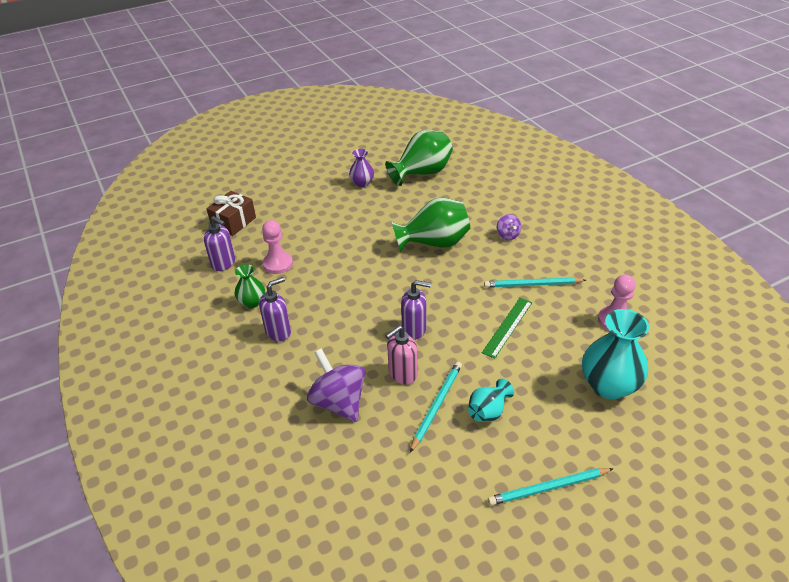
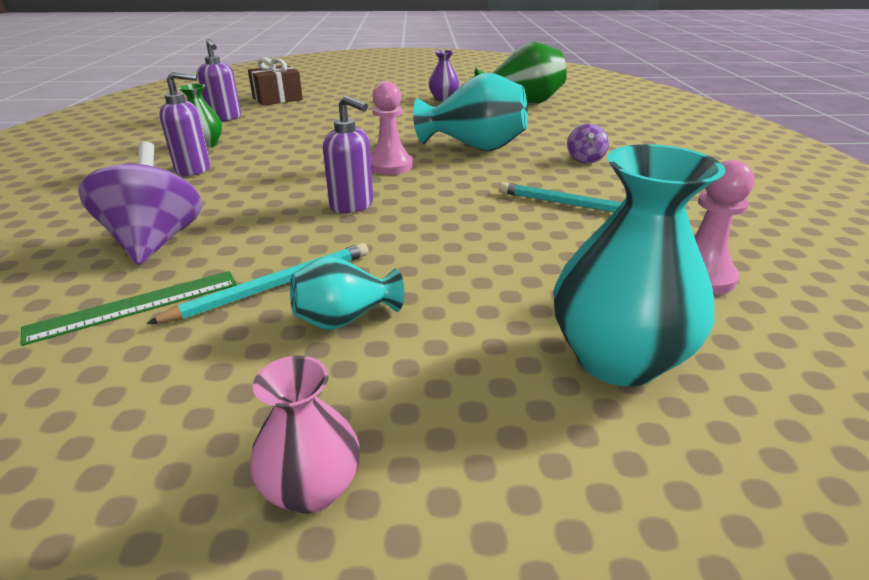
camera: 25 degrees right, 10 degrees down
pink pawn [262,220,293,274] -> pink pawn moved to [371,81,413,175]
pink soap dispenser [385,325,417,384] -> none
green vase [392,197,470,252] -> turquoise vase [413,73,528,151]
green ruler [482,298,532,359] -> green ruler moved to [21,271,237,346]
turquoise pencil [488,468,614,506] -> pink vase [250,356,360,514]

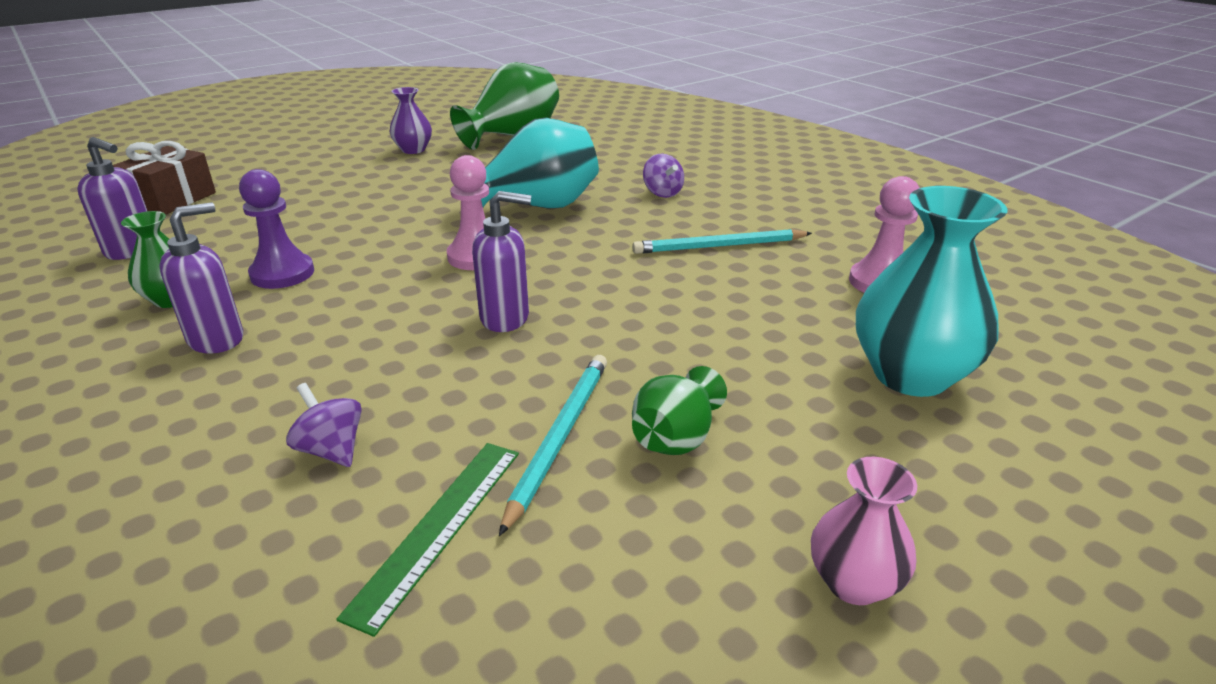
camera: 35 degrees left, 0 degrees up
purple spinning top [78,141,202,265] -> purple spinning top [286,383,362,467], size x0.52
turquoise vase [290,256,404,330] -> green vase [632,366,727,455]
none -> purple pawn [239,169,314,289]

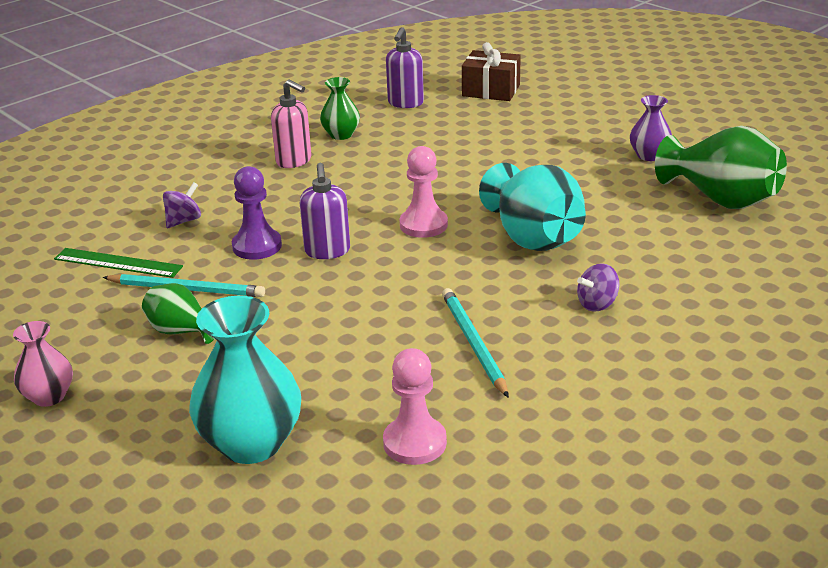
camera: 85 degrees right, 0 degrees up
purple soap dispenser [159,202,243,354] -> pink soap dispenser [271,80,311,168]
purple pawn [239,169,314,289] -> purple pawn moved to [232,166,282,260]

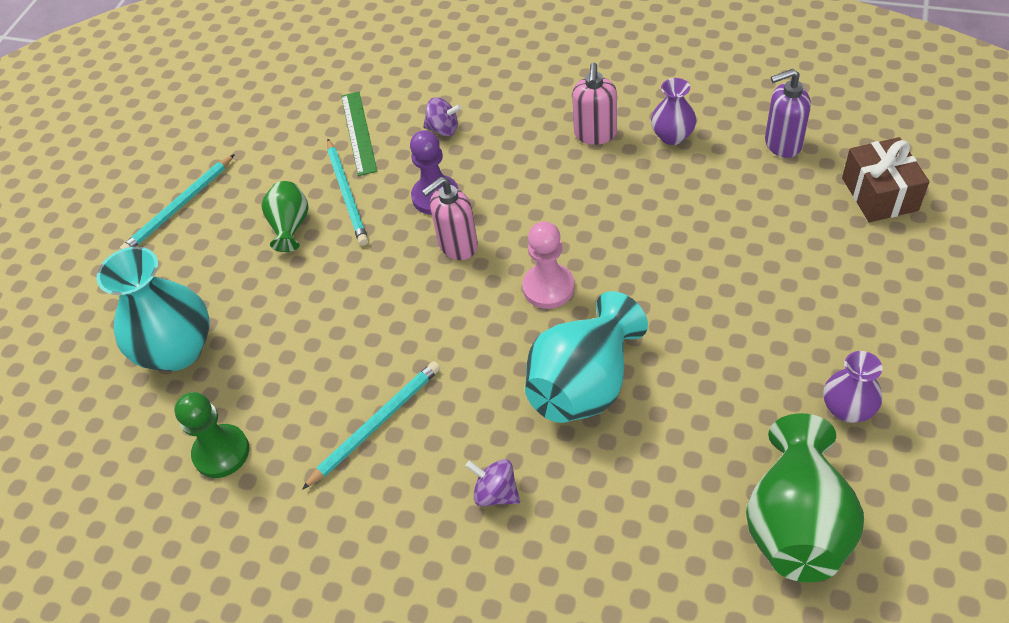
camera: 65 degrees right, 20 degrees up
pink vase [13,321,73,407] -> turquoise pencil [120,154,235,250]
purple soap dispenser [300,163,350,259] -> pink soap dispenser [422,177,478,260]
green vase [320,77,360,140] -> purple vase [651,78,696,145]
pink pawn [383,348,447,465] -> green pawn [174,392,249,478]

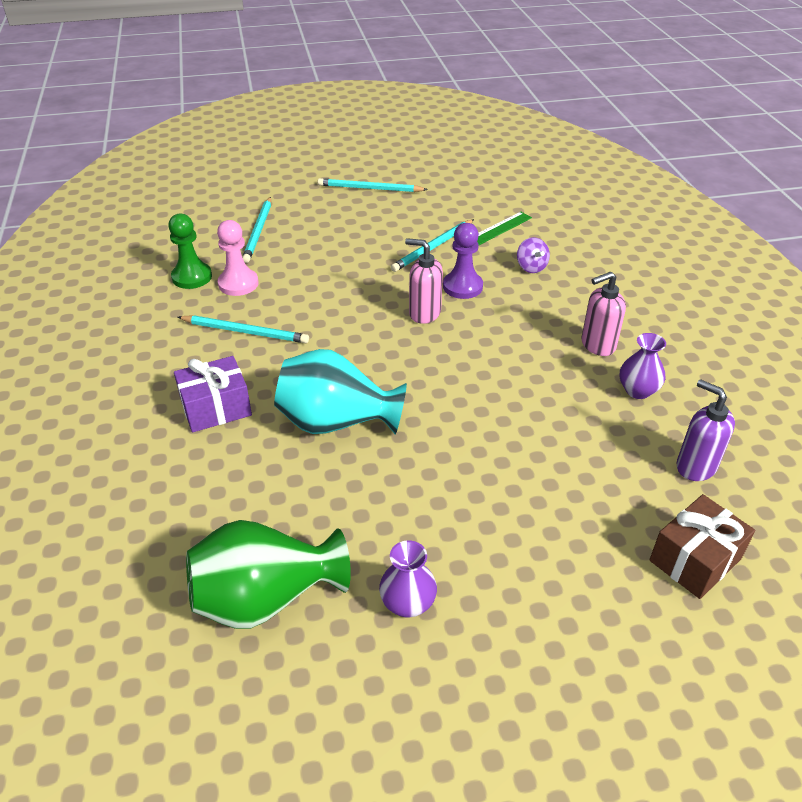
camera: 55 degrees right, 10 degrees down
turquoise vase [97,246,210,371] -> turquoise pencil [242,197,271,263]
green vase [261,181,309,252] -> none
purple spinning top [466,459,520,506] -> purple gift [174,356,252,432]
pink pawn [522,221,575,309] -> pink pawn moved to [217,220,259,296]

